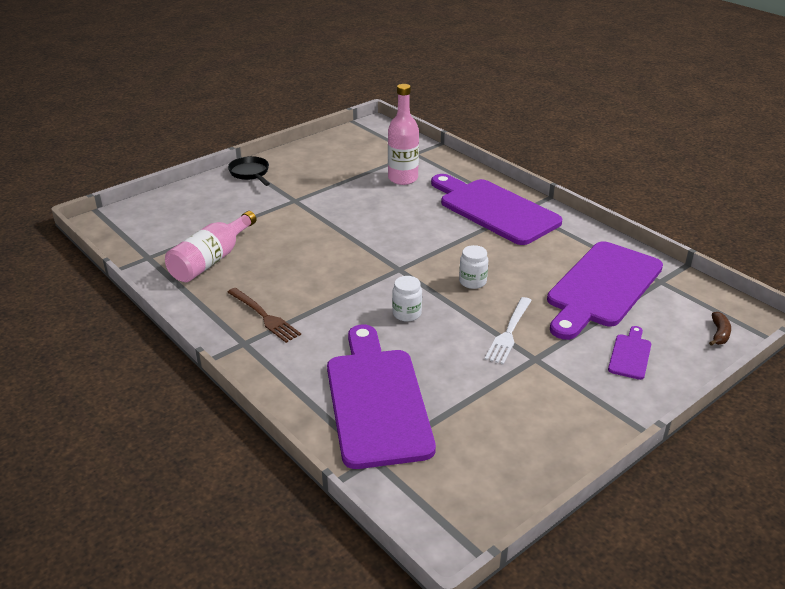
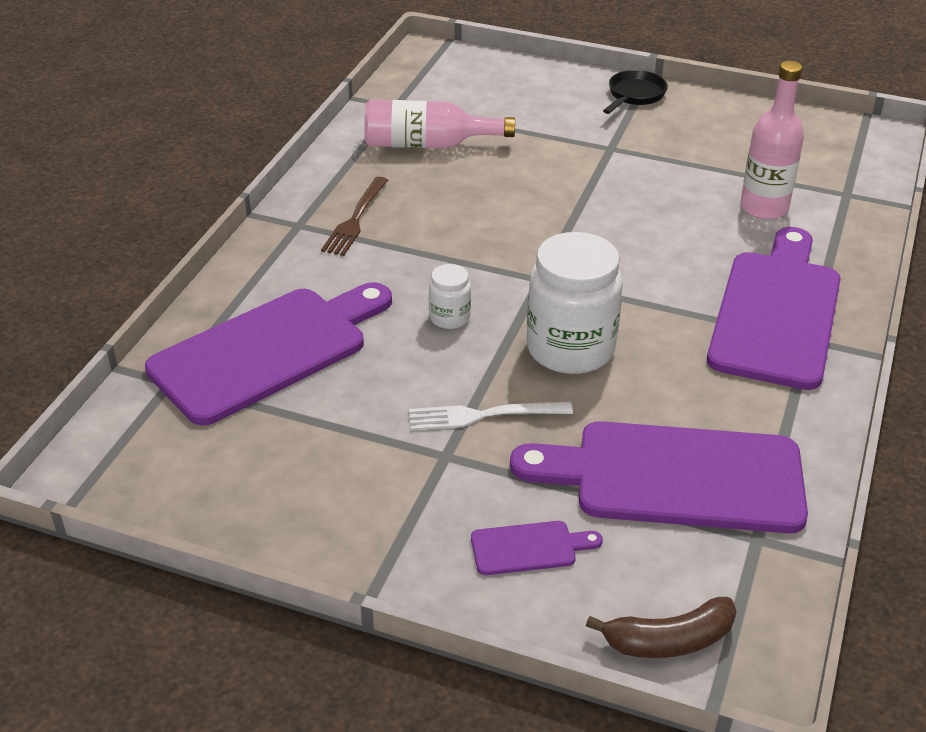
camera: 60 degrees right, 5 degrees up
white jar [459,245,488,289] -> white jar [527,232,623,374], size x2.09
brown banana [709,312,731,346] -> brown banana [586,597,737,658], size x1.60

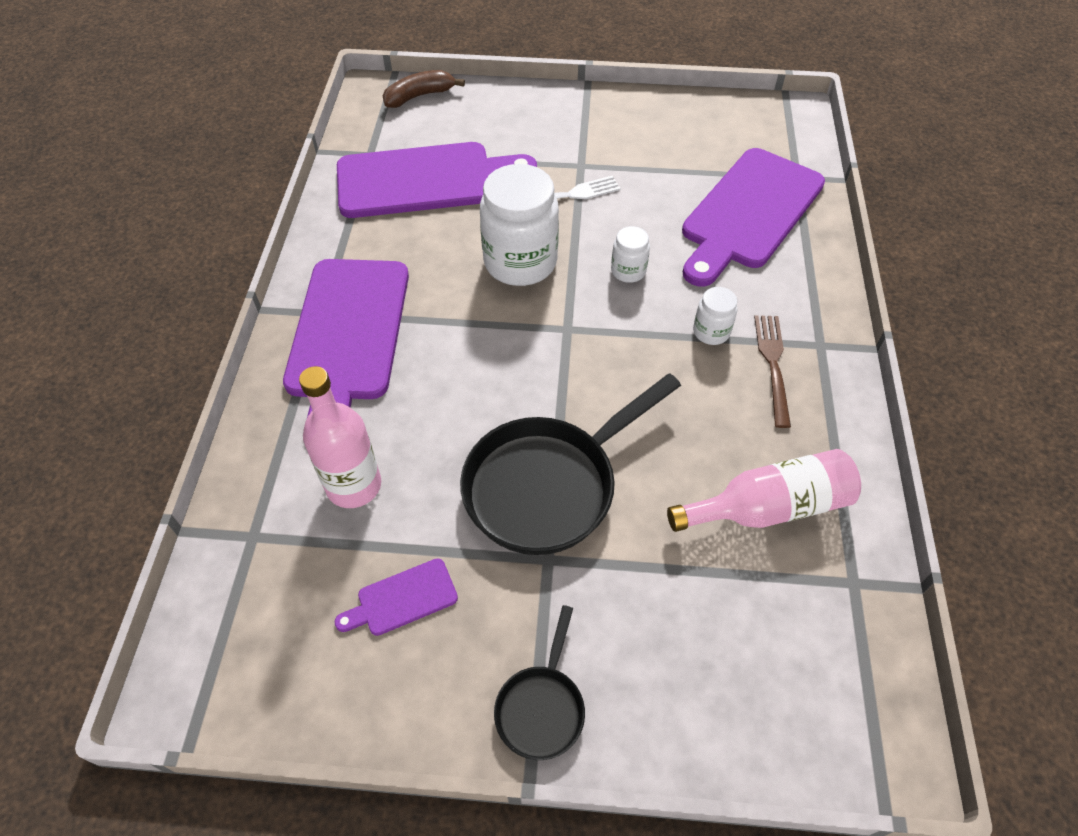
camera: 165 degrees right, 15 degrees up
purple cutting board [471,521,603,575] -> purple cutting board moved to [334,558,458,636]
none -> black pan [460,373,681,555]
none -> white jar [693,287,737,345]

